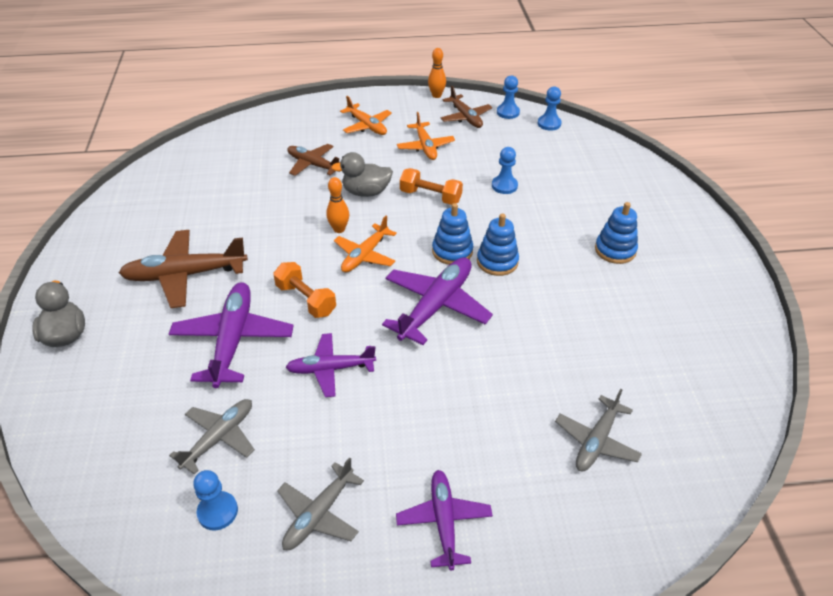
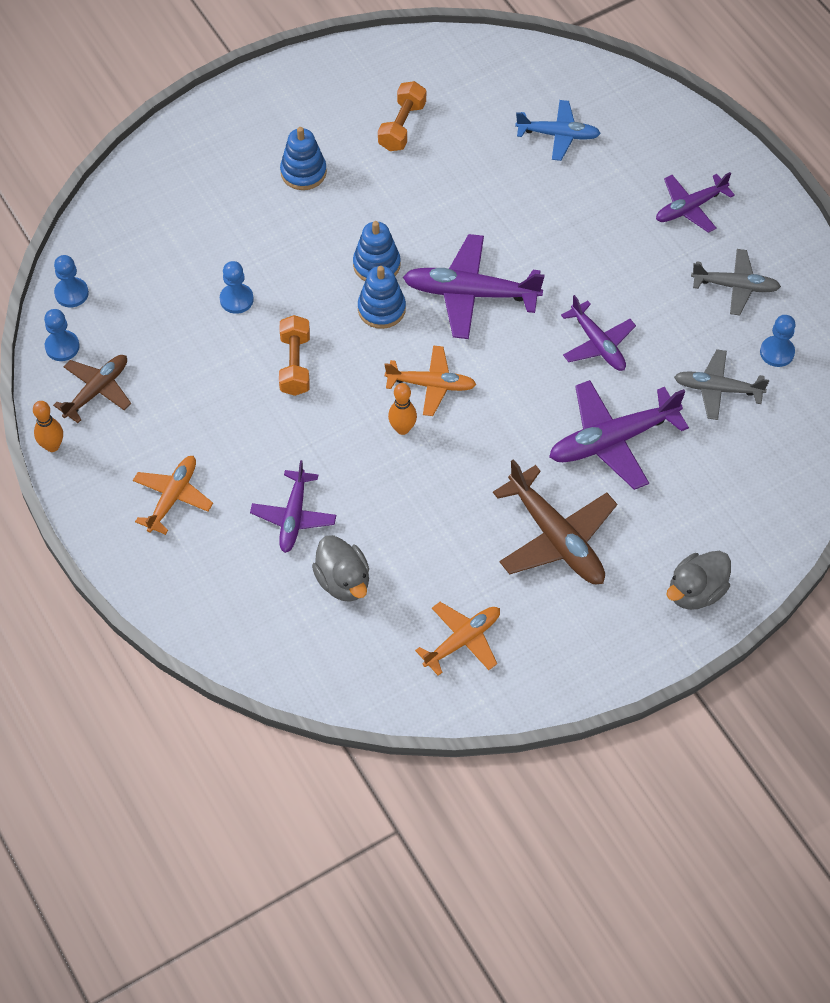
camera: 115 degrees left, 15 degrees up
orange dumbbell [273,262,336,318] -> orange dumbbell moved to [378,81,426,151]
brown plane [287,144,340,176] -> purple plane [250,460,336,553]
grey duck [331,152,393,197] -> grey duck moved to [312,535,369,602]
orange plane [397,112,455,160] -> orange plane moved to [415,602,500,676]
grey plane [555,389,642,471] -> blue plane [515,100,601,161]

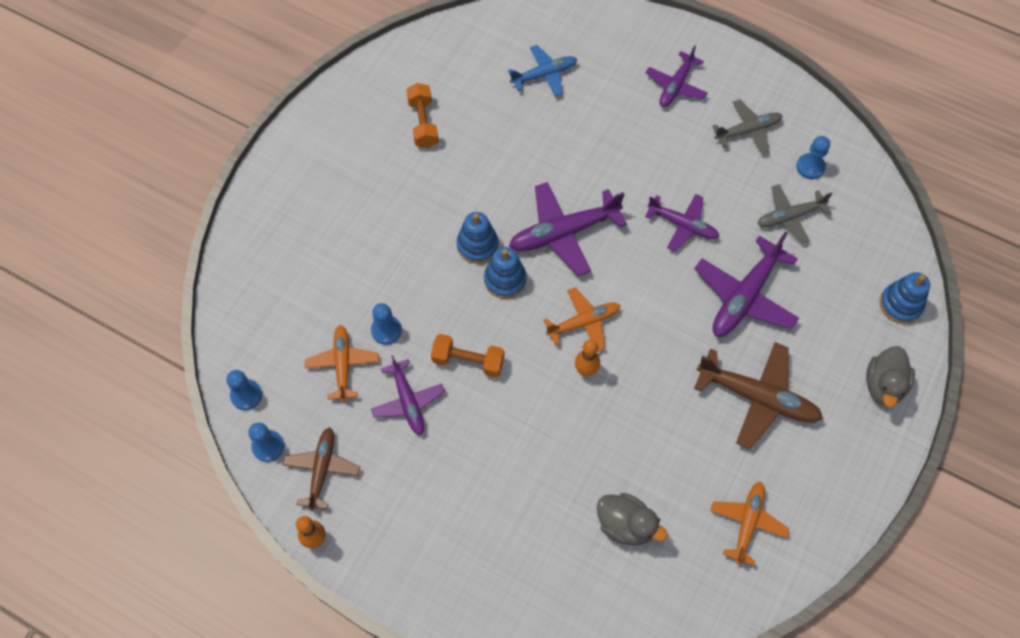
camera: 30 degrees left, 5 degrees up
orange plane [133,456,213,535] -> orange plane moved to [305,325,379,402]
purple plane [250,460,336,553] -> purple plane moved to [371,355,445,435]
orange dumbbell [279,315,310,396] -> orange dumbbell turned 45 degrees counterclockwise [431,334,505,377]
blue stacking toy [280,127,327,190] -> blue stacking toy moved to [880,272,930,324]

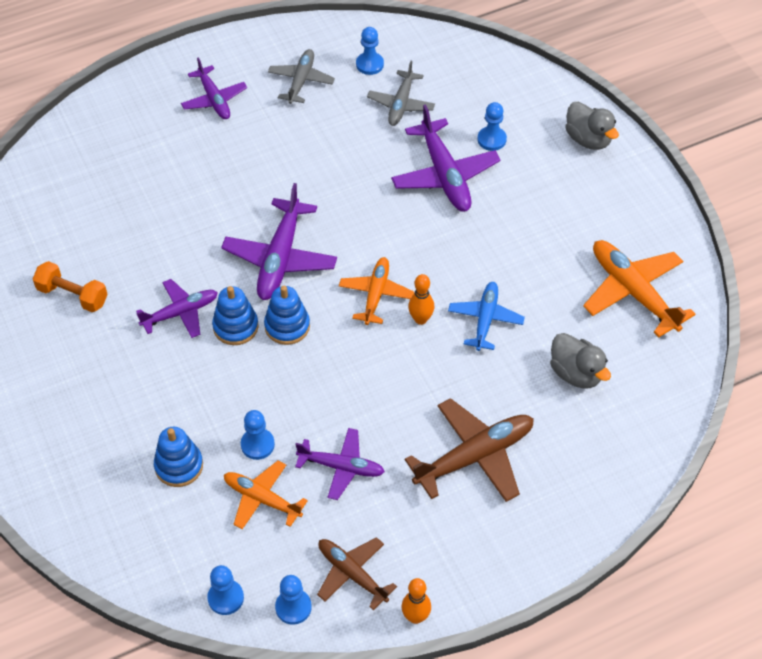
camera: 55 degrees left, 10 degrees down
orange dumbbell [431,334,505,377] -> none
blue plane [508,45,577,97] -> blue plane moved to [448,282,525,351]
grey duck [597,493,668,546] -> grey duck turned 75 degrees clockwise [550,333,611,389]
purple plane [645,194,719,251] -> purple plane moved to [136,279,218,338]
brown plane [694,342,823,449] -> brown plane moved to [405,398,534,502]
orange plane [710,481,789,566] -> orange plane [583,240,695,337], size x1.57
blue stacking toy [880,272,930,324] -> blue stacking toy moved to [154,427,203,487]
none -> blue pawn [477,102,507,151]

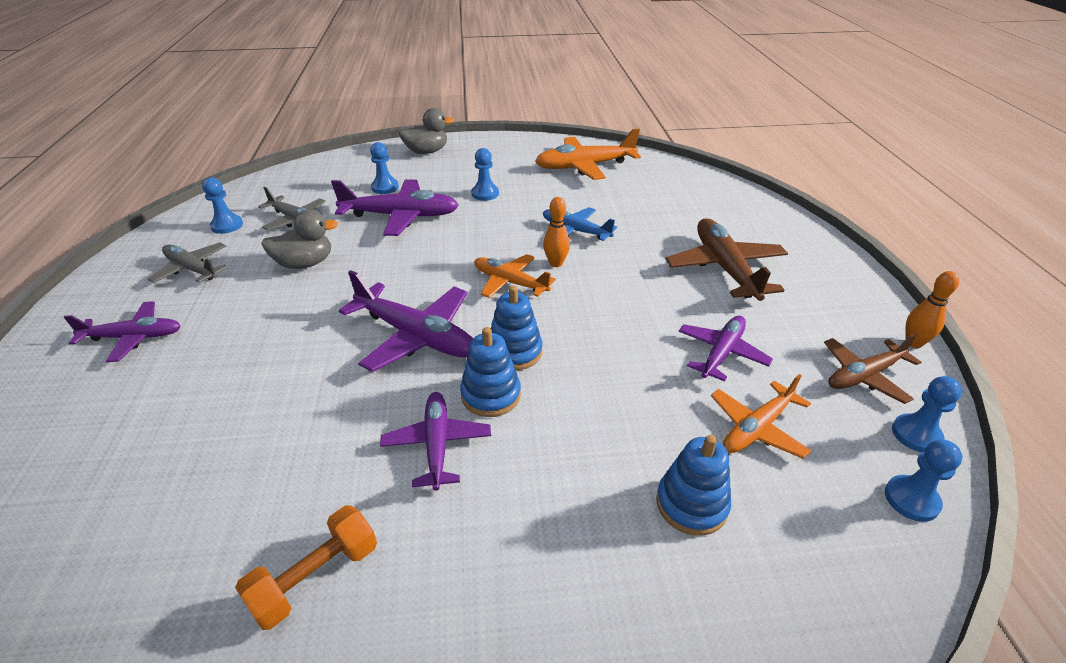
camera: 70 degrees left, 15 degrees down
blue pawn [241,410,275,460] -> blue pawn moved to [471,148,499,201]
grey duck [550,333,611,389] -> grey duck moved to [261,210,339,269]

